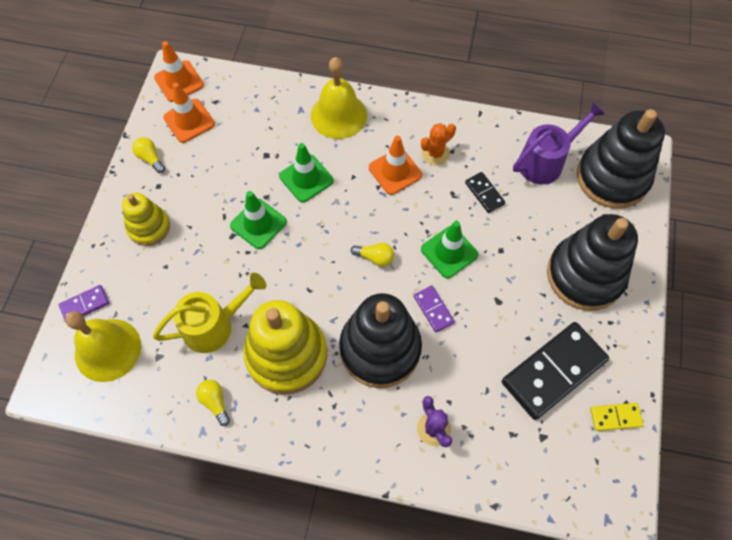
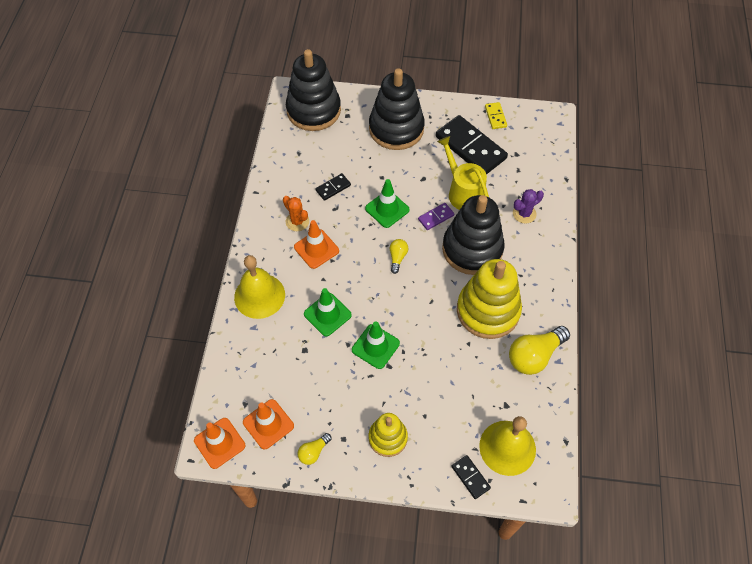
camera: 95 degrees left, 5 degrees down
purple domino [59,285,109,322] -> black domino [451,455,491,499]
yellow watering can [153,273,266,353] -> yellow watering can moved to [437,136,489,210]
yellow light bulb [196,380,230,426] -> yellow light bulb [509,326,570,375], size x1.94
purple watering can [513,102,605,184] -> none

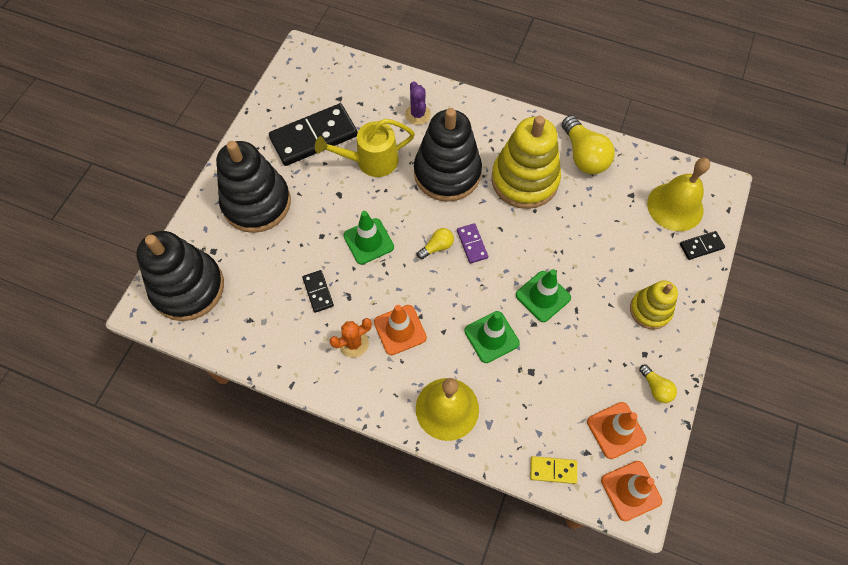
camera: 75 degrees left, 5 degrees up
yellow light bulb [390,239,408,274] -> yellow light bulb turned 120 degrees clockwise [417,228,454,259]
purple domino [418,203,454,230] -> purple domino moved to [457,223,488,263]
yellow domino [485,102,507,129] -> yellow domino moved to [530,456,577,484]

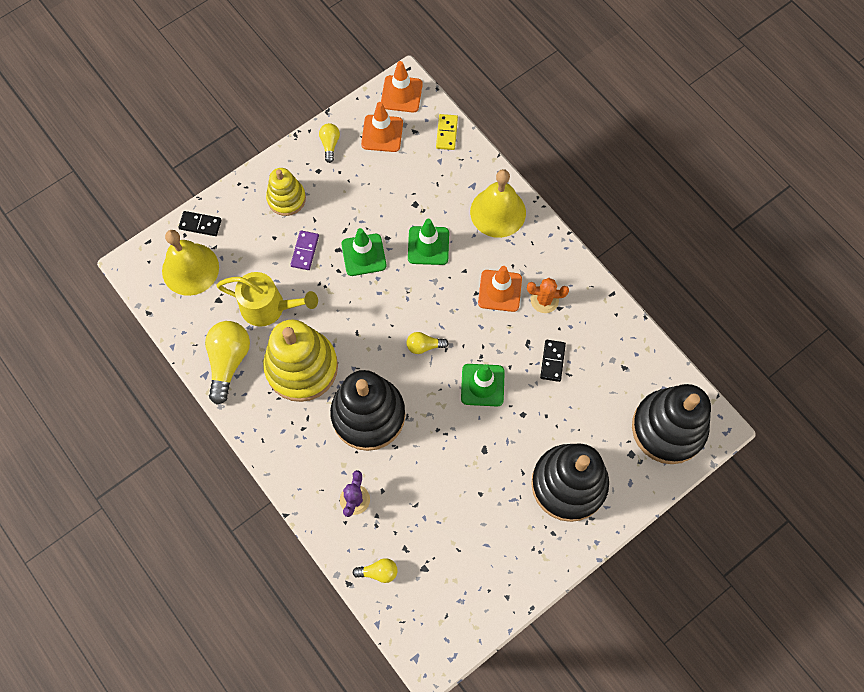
camera: 150 degrees left, 5 degrees up
black domino [269,103,358,166] -> none
yellow watering can [315,119,415,177] -> yellow watering can moved to [216,272,318,327]
purple domino [457,223,488,263] -> purple domino moved to [290,230,319,270]
yellow domino [530,456,577,484] -> yellow domino turned 60 degrees clockwise [436,114,458,150]
none -> yellow light bulb [352,558,398,583]

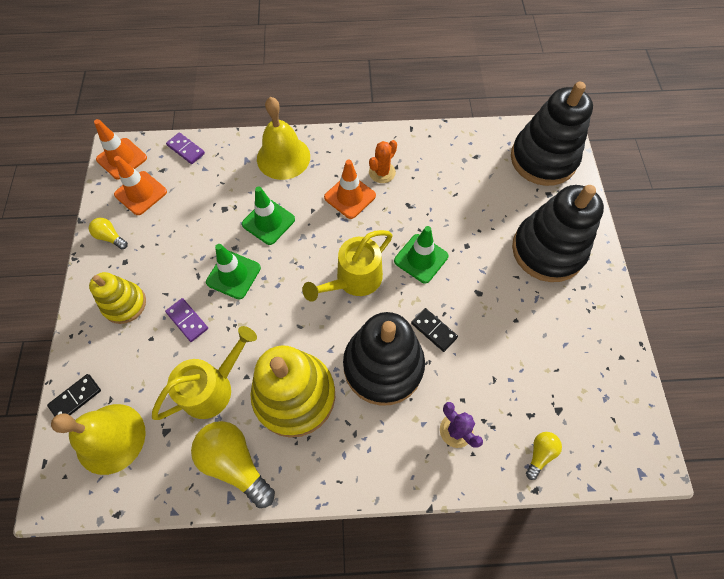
camera: 55 degrees left, 5 degrees down
yellow light bulb [407,332,449,354] -> yellow watering can [302,230,393,302]
yellow domino [436,114,458,150] -> purple domino [166,132,205,164]
black domino [540,340,566,382] -> black domino moved to [411,308,458,352]

